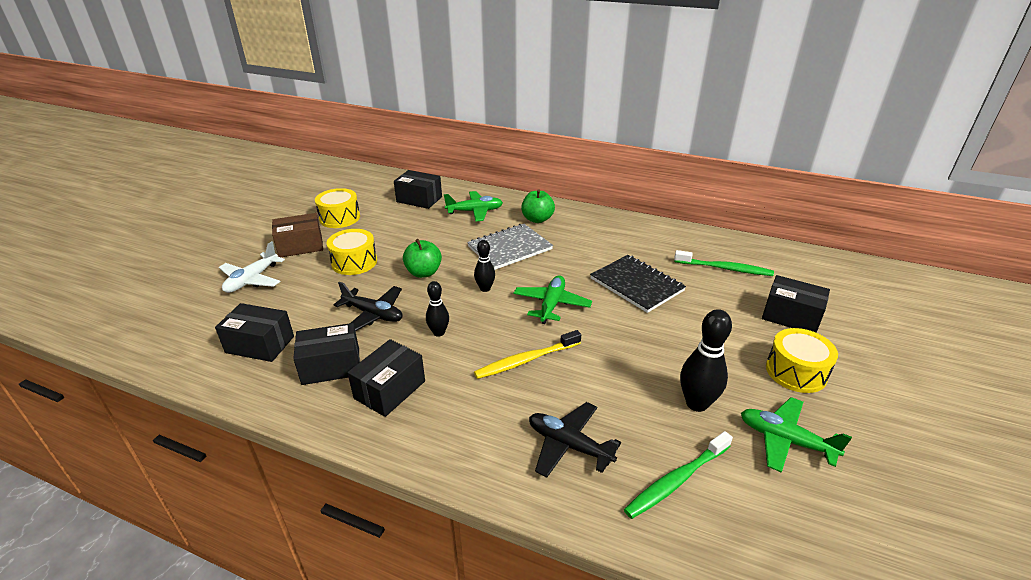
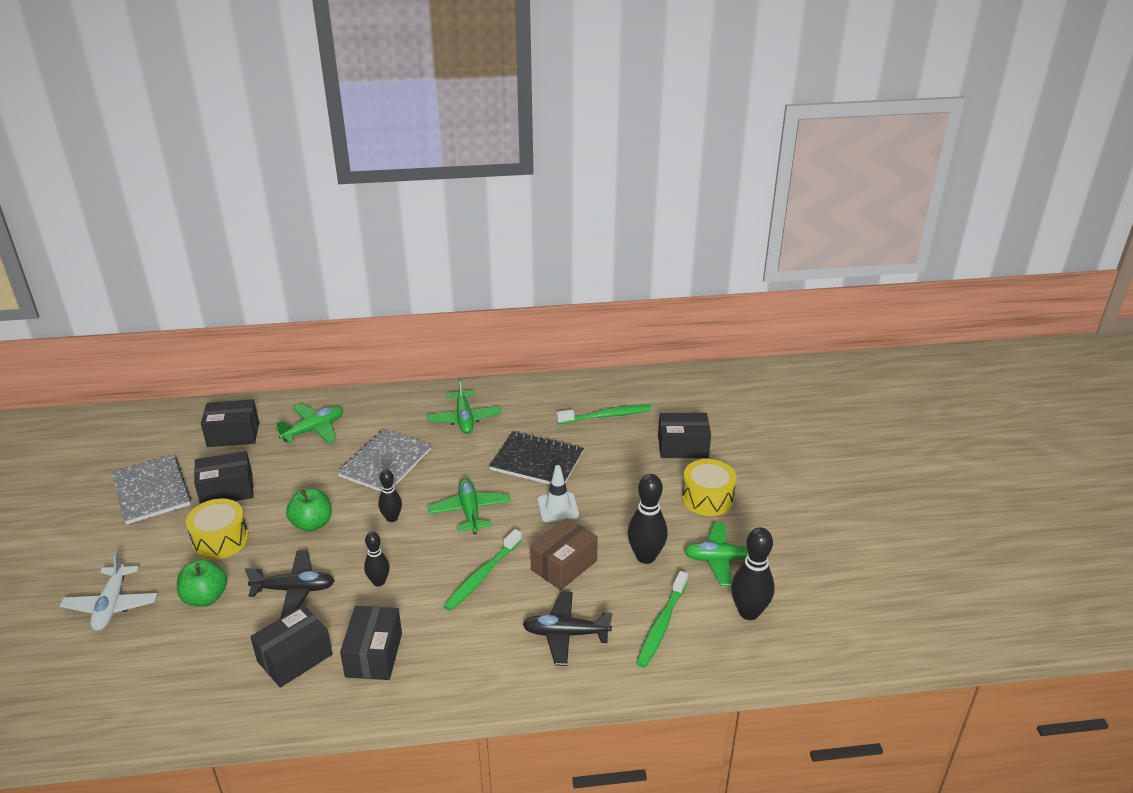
camera: 30 degrees left, 0 degrees up
black box [215,303,294,362] -> black box moved to [194,451,253,504]
brown box [272,213,323,257] -> brown box moved to [530,518,598,590]
yellow drum [315,188,360,228] -> grey notebook [112,455,191,525]
yellow toothbrush [474,330,581,379] -> green toothbrush [443,529,522,611]
green apple [521,189,555,223] -> green apple moved to [177,559,227,606]
none -> green plane [427,378,502,434]
none -> white traffic cone [537,465,579,522]
none -> black bowling pin [731,527,774,620]

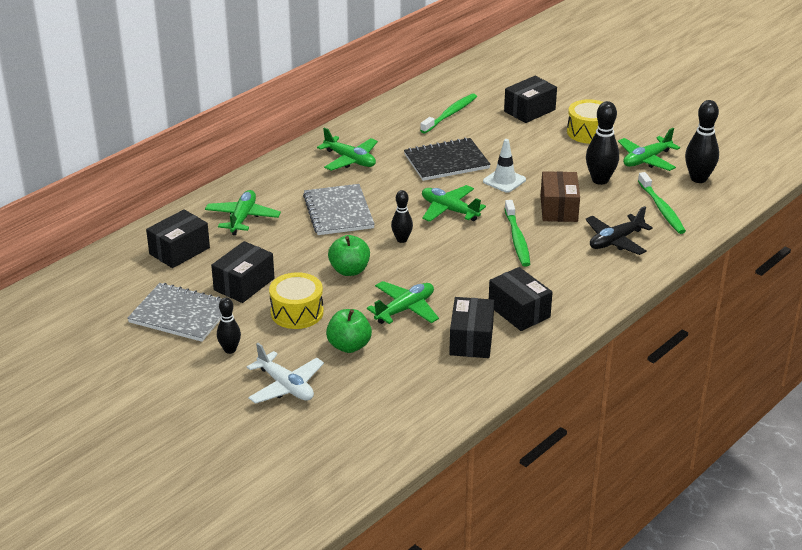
camera: 40 degrees left, 0 degrees up
black plane [245,550,335,618] -> green plane [367,281,439,324]
black bowling pin [364,532,390,587] -> black bowling pin moved to [217,297,241,354]

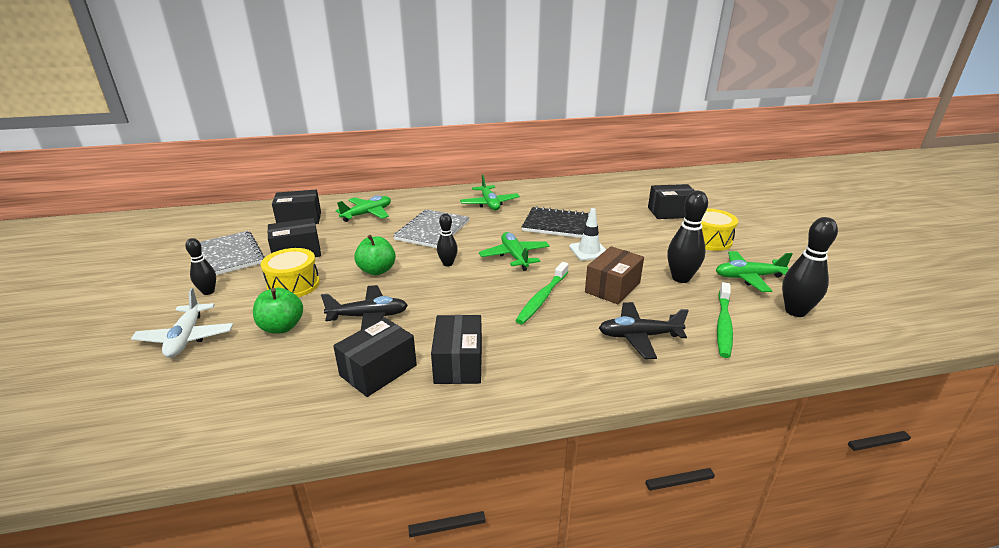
camera: 35 degrees right, 5 degrees down
green plane [367,281,439,324] -> black plane [321,285,408,330]
green toothbrush [420,93,477,133] -> none

